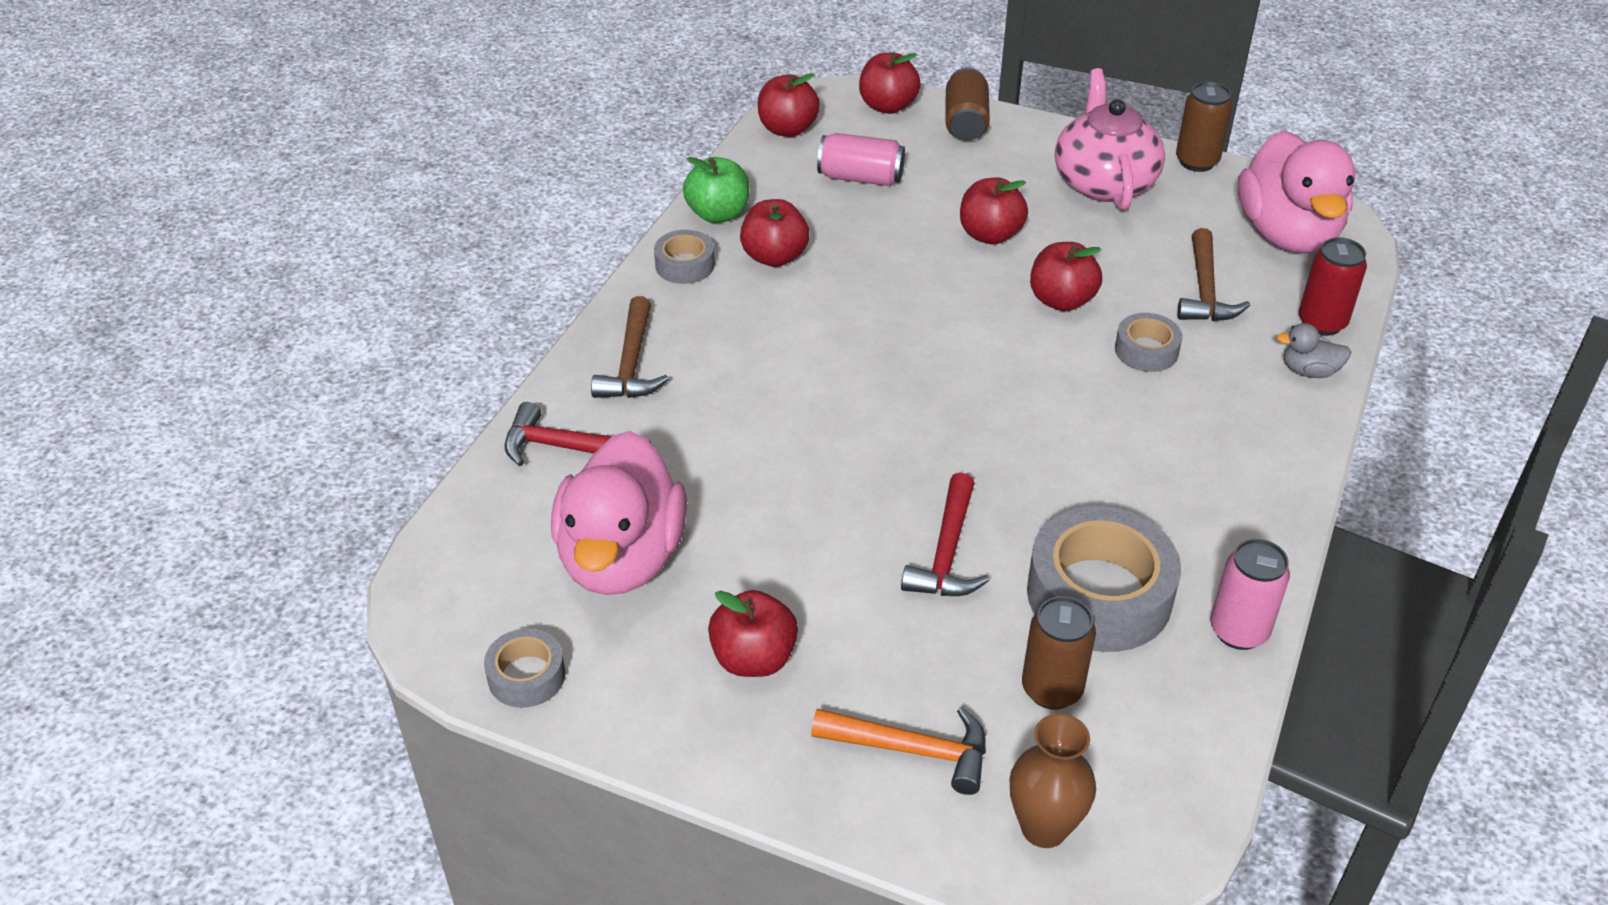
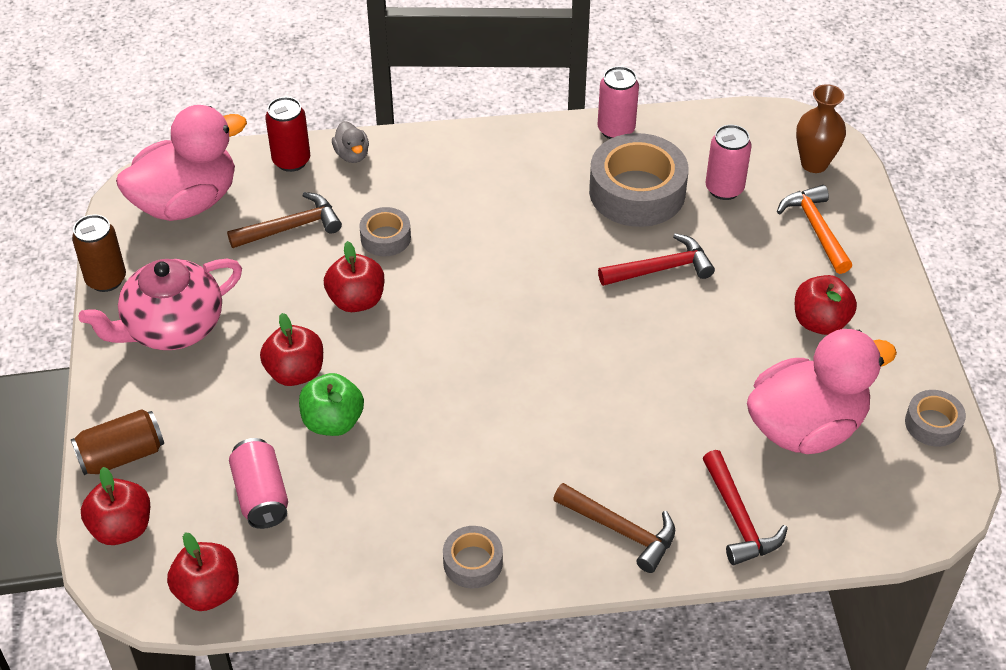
camera: 120 degrees left, 5 degrees up
brown hammer [591,296,669,398] -> brown hammer turned 60 degrees clockwise [553,483,675,573]
green apple [683,157,749,223] -> green apple moved to [299,373,364,436]
red apple [740,199,809,267] -> none
brown can [1022,596,1096,710] -> pink can [706,125,752,200]

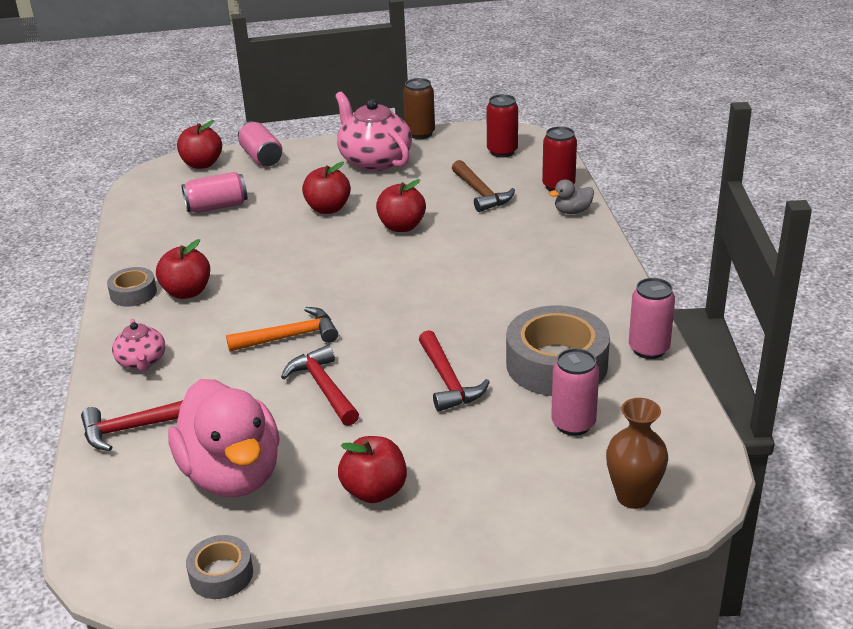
camera: 90 degrees right, 15 degrees down
brown can [71,409,164,475] -> pink can [238,121,282,167]
pink duck [116,105,247,221] -> red can [486,94,518,158]
red apple [167,532,239,611] -> red apple moved to [156,239,210,299]
green apple [299,373,364,436] -> none
grey tape [359,207,411,257] -> none
brown hammer [553,483,675,573] -> pink teapot [112,319,165,372]
orange hammer [777,185,852,274] -> orange hammer moved to [226,307,338,352]
none -> red hammer [281,345,359,426]

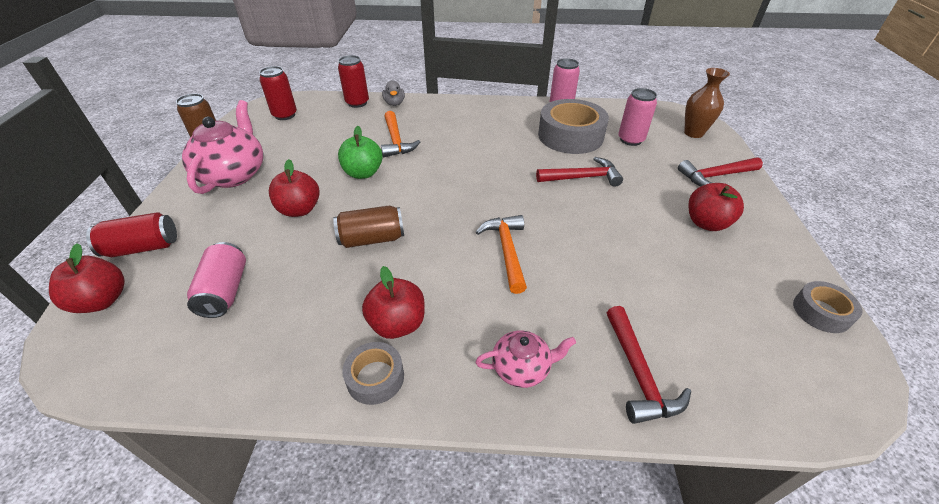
camera: 80 degrees left, 10 degrees up
pink duck [168,379,280,498] -> none
pink can [238,121,282,167] -> red can [86,212,177,257]
red hammer [281,345,359,426] -> red hammer moved to [678,157,763,186]
pink teapot [335,92,412,171] -> pink teapot turned 120 degrees clockwise [182,100,263,194]
red apple [376,179,426,232] -> green apple [338,126,383,179]
brown hammer [452,160,515,212] -> none
none -> brown can [333,205,404,248]
none -> orange hammer [381,111,420,157]

